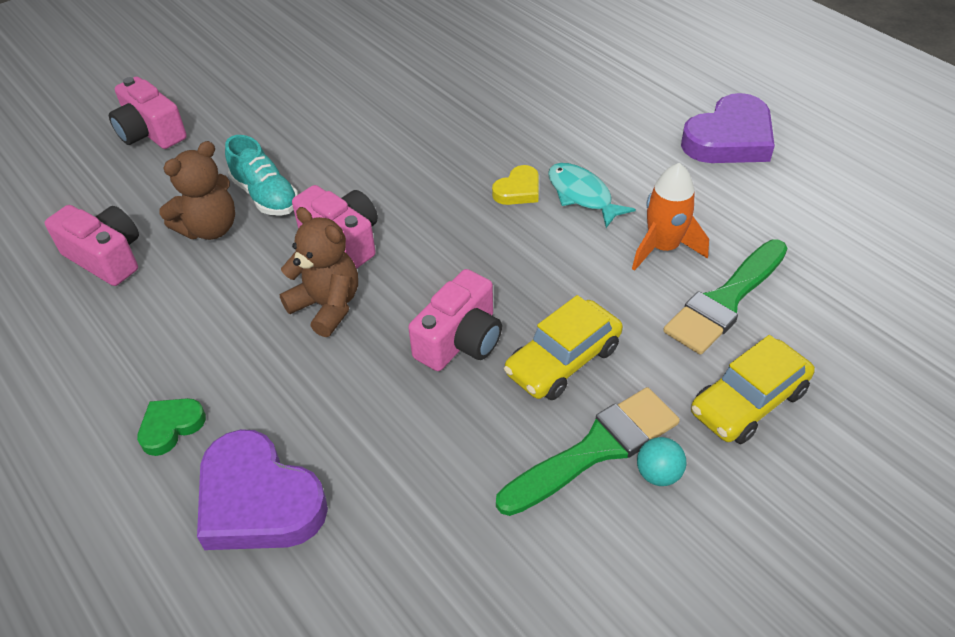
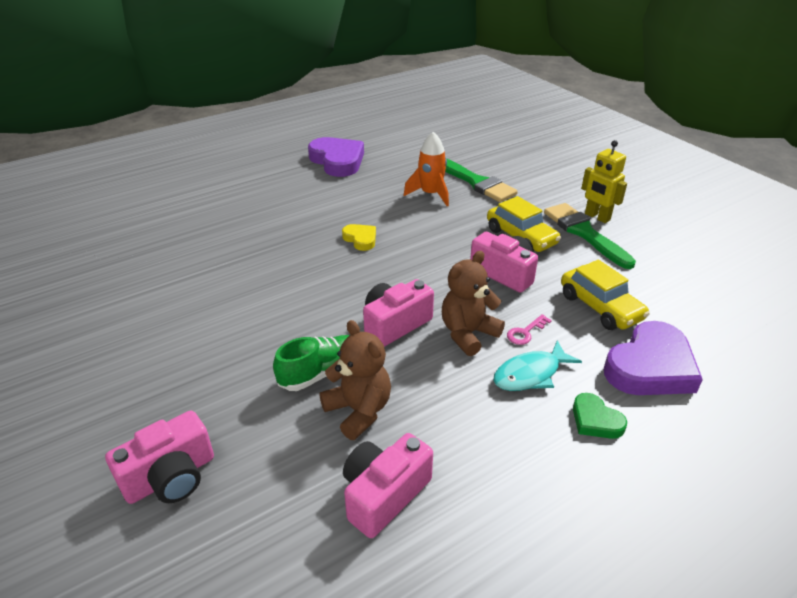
camera: 85 degrees left, 10 degrees down
turquoise shoe [225,135,298,216] -> green shoe [273,335,350,391]
turquoise fish [548,163,636,228] -> turquoise fish moved to [493,340,582,391]
turquoise ball [637,437,687,486] -> yellow robot [581,140,627,223]
yellow car [691,335,815,444] -> yellow car moved to [561,260,650,330]
none -> pink key [507,314,552,345]

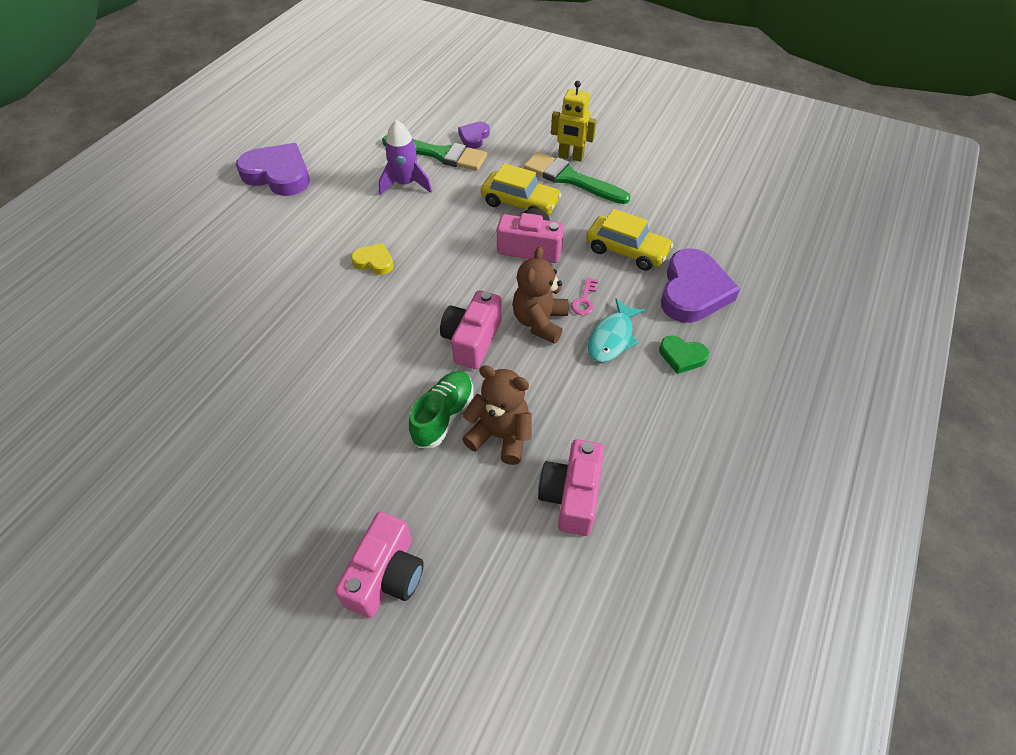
camera: 30 degrees left, 15 degrees up
orange rocket [404,132,449,206] -> purple rocket [379,120,432,196]
none -> purple heart [458,122,490,149]

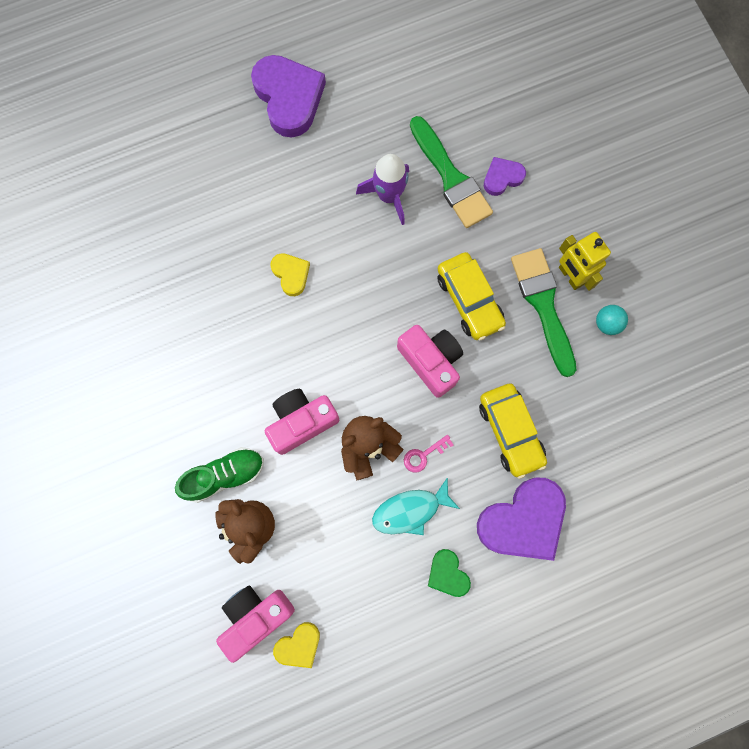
camera: 40 degrees right, 25 degrees up
pink camera [335,512,424,618] -> none
none -> yellow heart [273,622,320,668]
none -> turquoise ball [596,305,628,335]

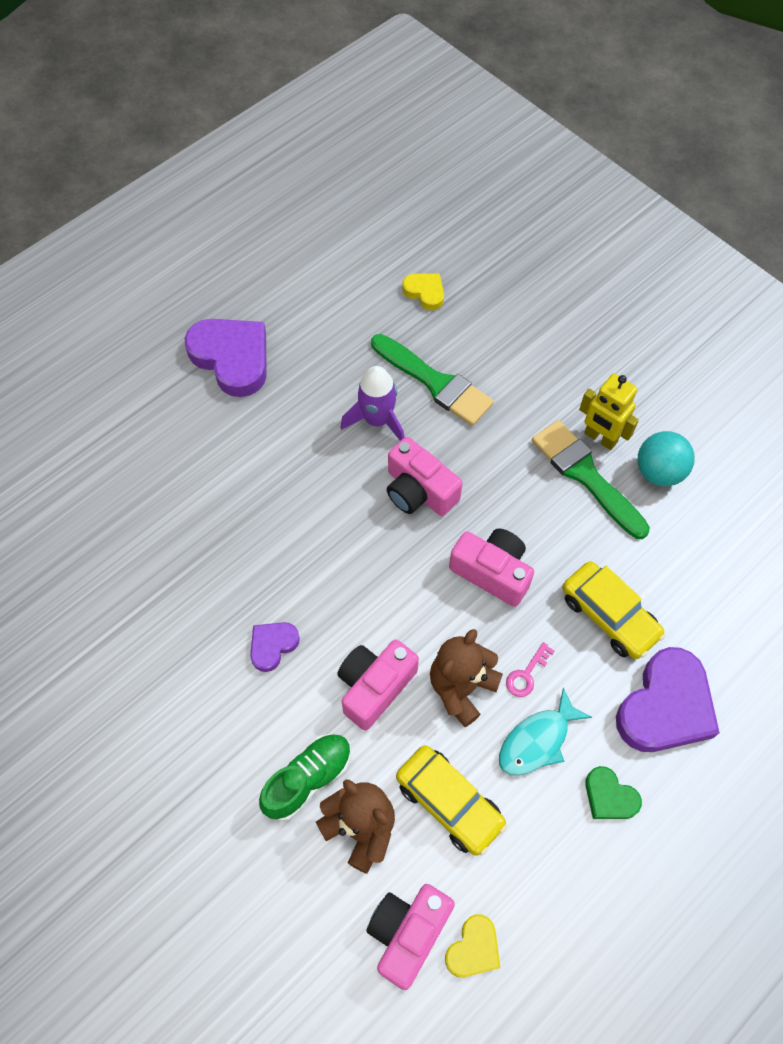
camera: 20 degrees left, 15 degrees down
yellow heart [270,253,310,296] -> yellow heart moved to [402,273,444,310]
yellow car [437,252,506,340] -> yellow car moved to [396,745,507,856]
purple heart [484,157,526,196] -> purple heart moved to [250,622,300,672]
turquoise ball [596,305,628,335] -> turquoise ball [638,431,695,486], size x1.61
none -> pink camera [387,437,462,516]

